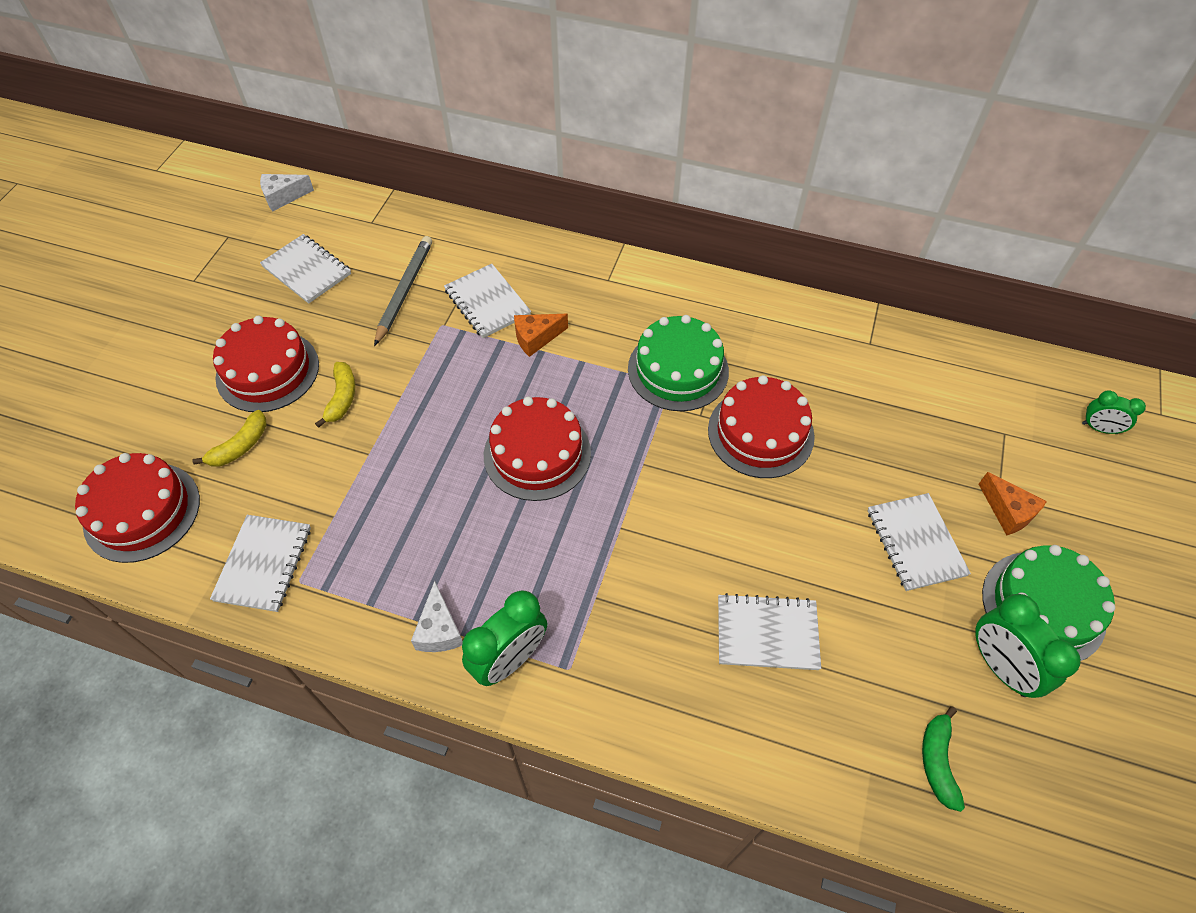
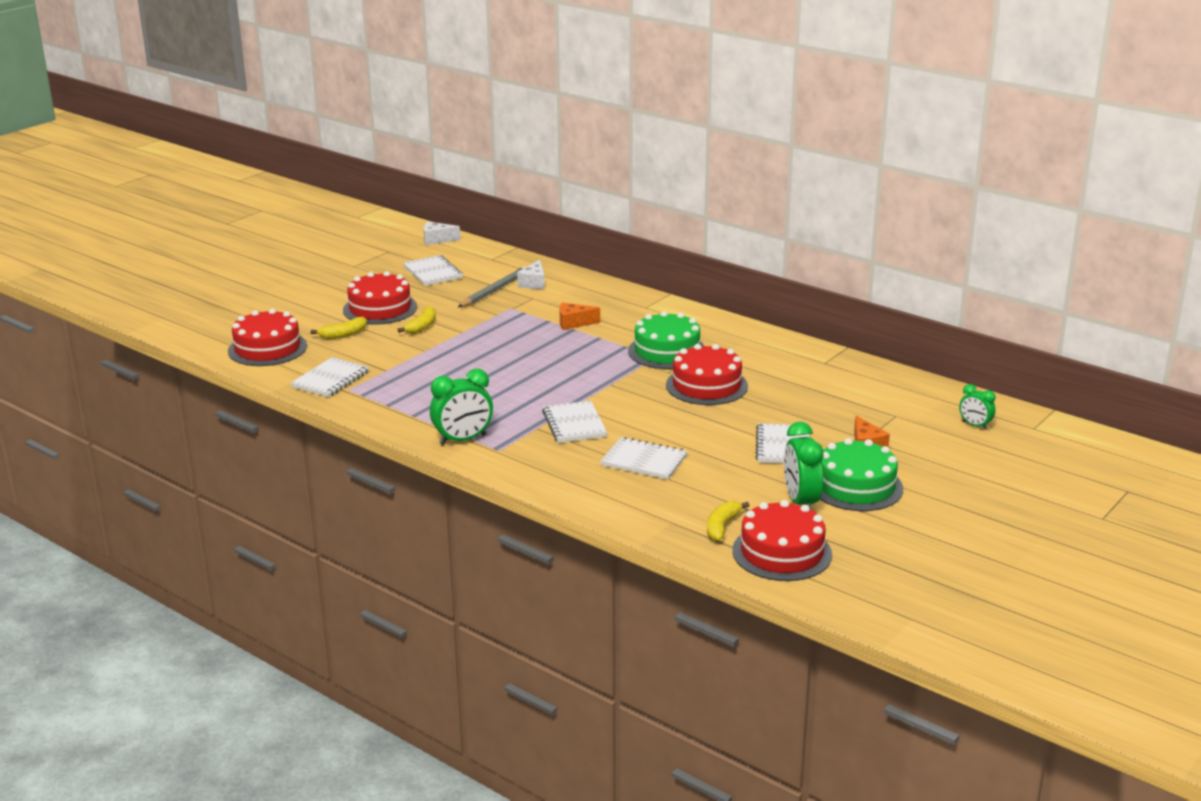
camera: 20 degrees right, 30 degrees down
white cheese [411,581,463,652] -> white cheese moved to [517,260,545,289]
white notebook [444,264,531,338] -> white notebook moved to [542,401,607,443]
red cake [484,397,591,501] -> red cake moved to [732,500,832,581]
green banana [922,706,965,812] -> yellow banana [707,501,749,542]

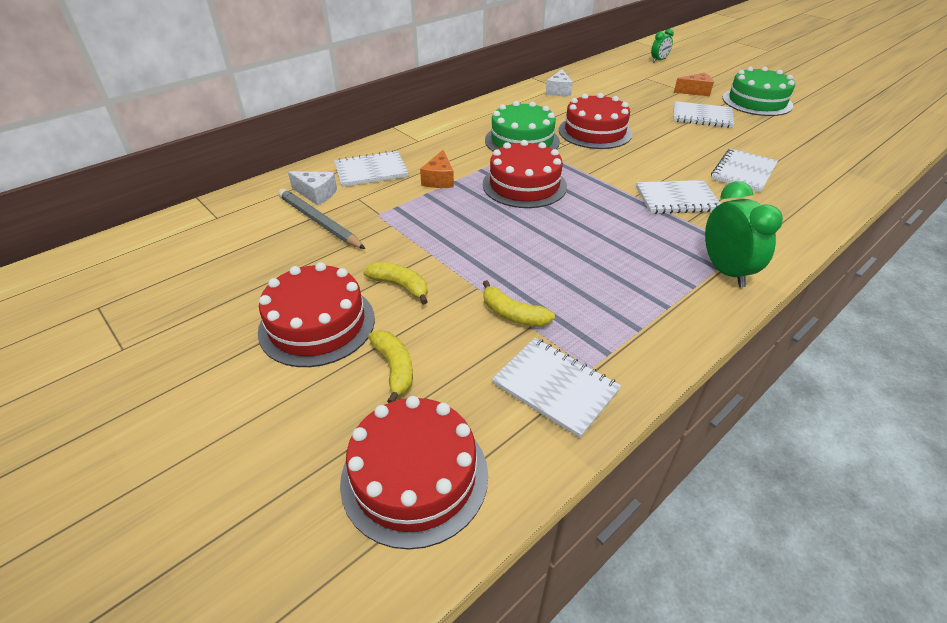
camera: 80 degrees left, 15 degrees up
white notebook [403,255,463,286] -> white notebook moved to [334,150,409,187]
white cheese [423,222,460,245] -> white cheese moved to [546,69,573,96]
yellow banana [707,501,749,542] -> yellow banana moved to [483,280,555,327]
red cake [732,500,832,581] -> red cake moved to [483,140,567,208]
green clock [784,422,824,510] -> none

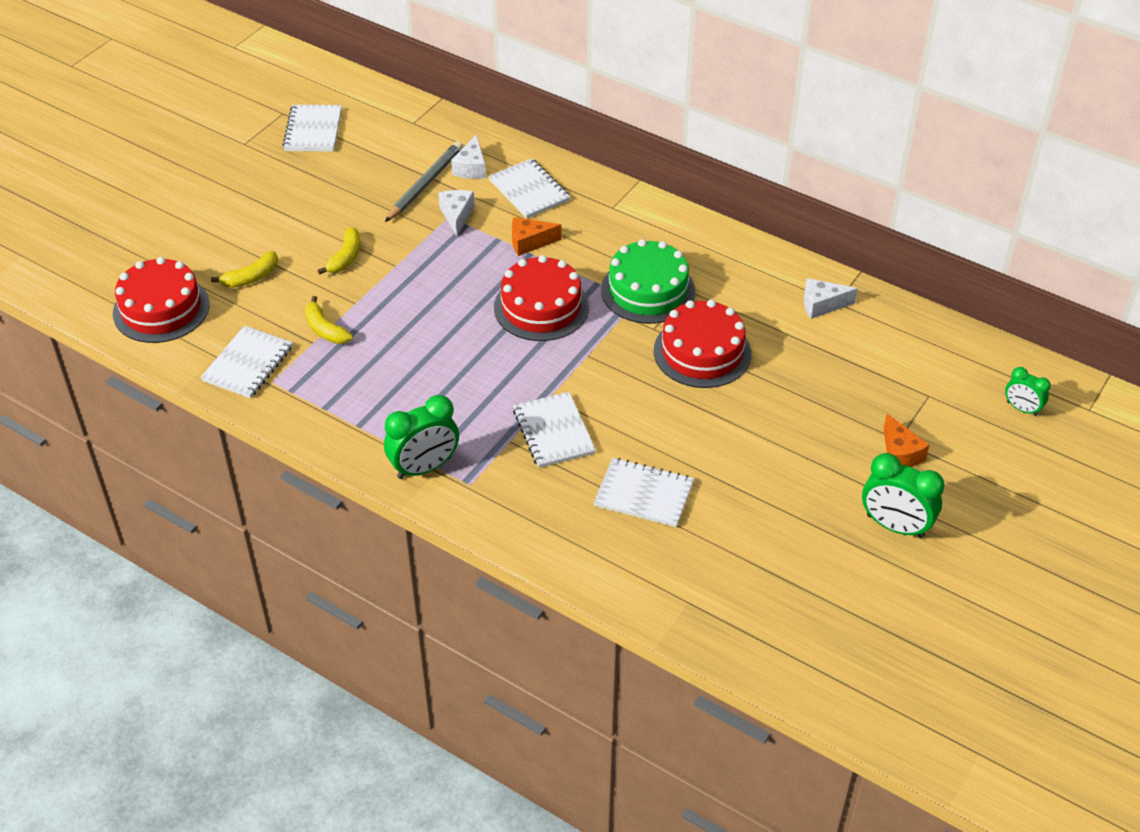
camera: 75 degrees right, 5 degrees up
red cake [258,262,375,367] -> none
yellow banana [483,280,555,327] -> yellow banana turned 60 degrees counterclockwise [305,296,353,344]
white notebook [673,101,734,128] -> white notebook moved to [282,105,342,152]
green cake [722,67,795,116] -> green clock [862,453,945,538]
none -> white cheese [438,190,475,236]

